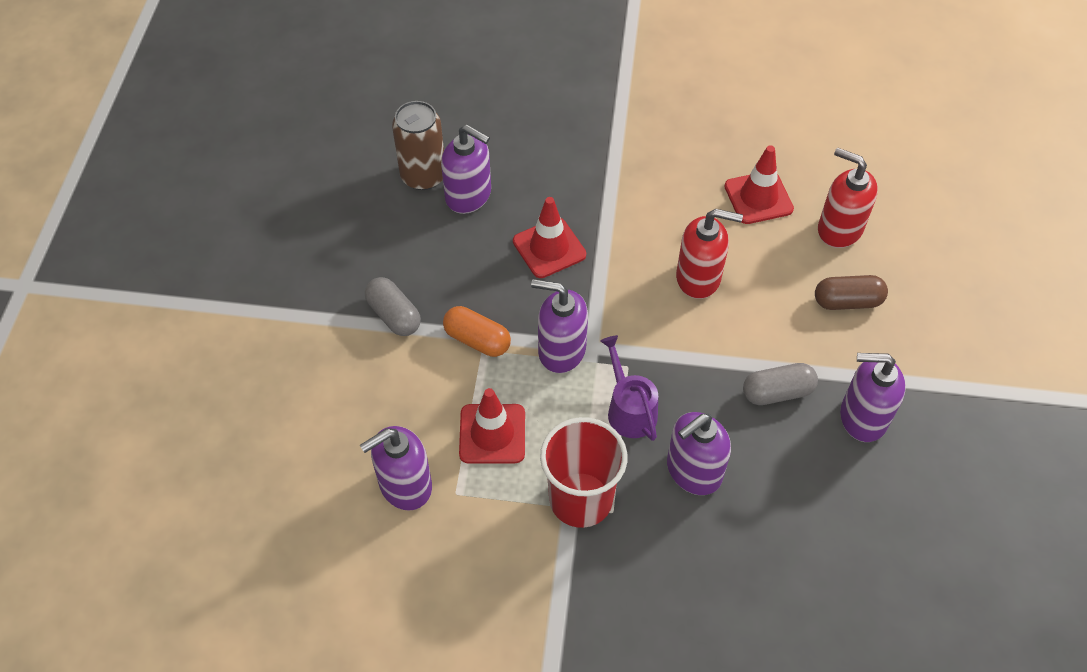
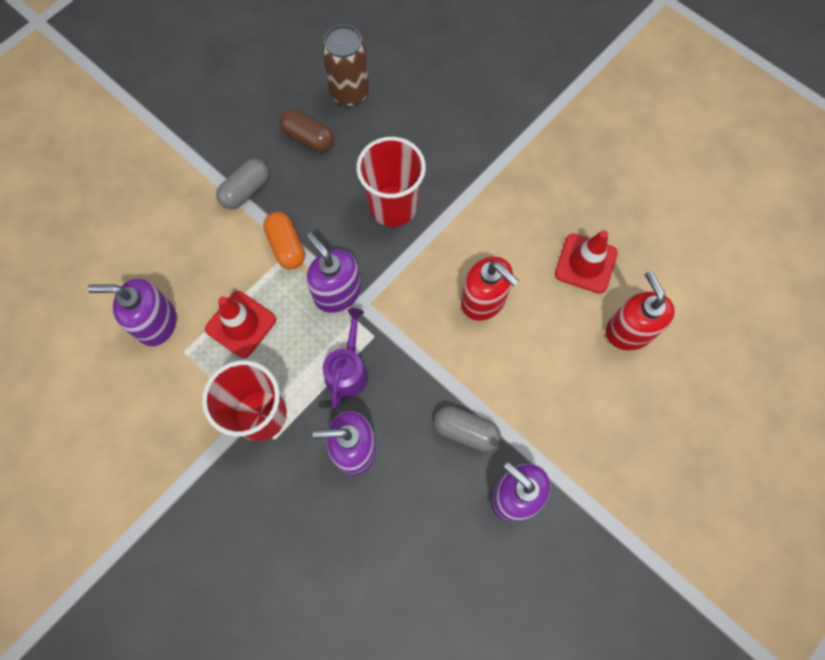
camera: 35 degrees right, 15 degrees up
grey capsule [365,277,421,336] -> grey capsule turned 45 degrees clockwise [216,159,269,210]
purple soap dispenser [441,125,491,214] -> none
red traffic cone [513,197,586,278] -> red cup [356,137,426,227]
brown capsule [815,275,888,310] -> brown capsule moved to [280,109,334,152]

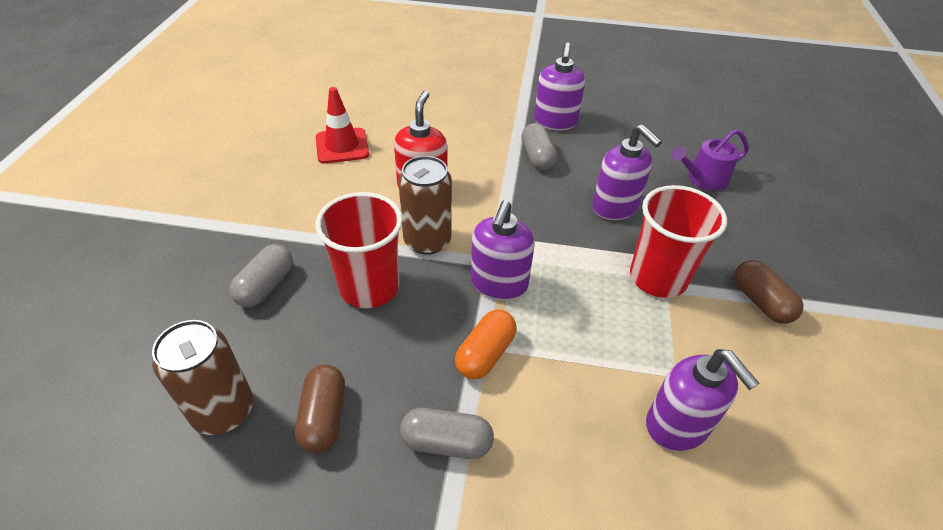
camera: 125 degrees left, 25 degrees down
red traffic cone [205,291,276,358] -> none
purple watering can [323,308,368,410] -> purple watering can moved to [671,129,748,191]
red soap dispenser [606,271,675,351] -> none
none -> grey capsule [229,244,293,307]
none -> brown can [398,156,452,255]
none -> brown capsule [734,260,803,324]

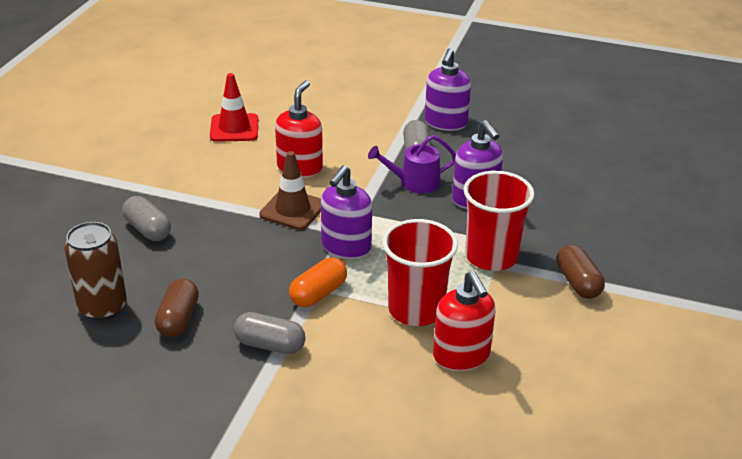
camera: 10 degrees right, 10 degrees down
grey capsule [229,244,293,307] -> grey capsule turned 75 degrees counterclockwise [122,196,171,241]
red cup [315,192,403,308] -> red cup moved to [382,219,458,326]
brown can [398,156,452,255] -> brown traffic cone [259,151,321,230]
purple soap dispenser [646,349,759,451] -> red soap dispenser [433,271,496,371]
purple watering can [671,129,748,191] -> purple watering can moved to [368,135,456,194]

